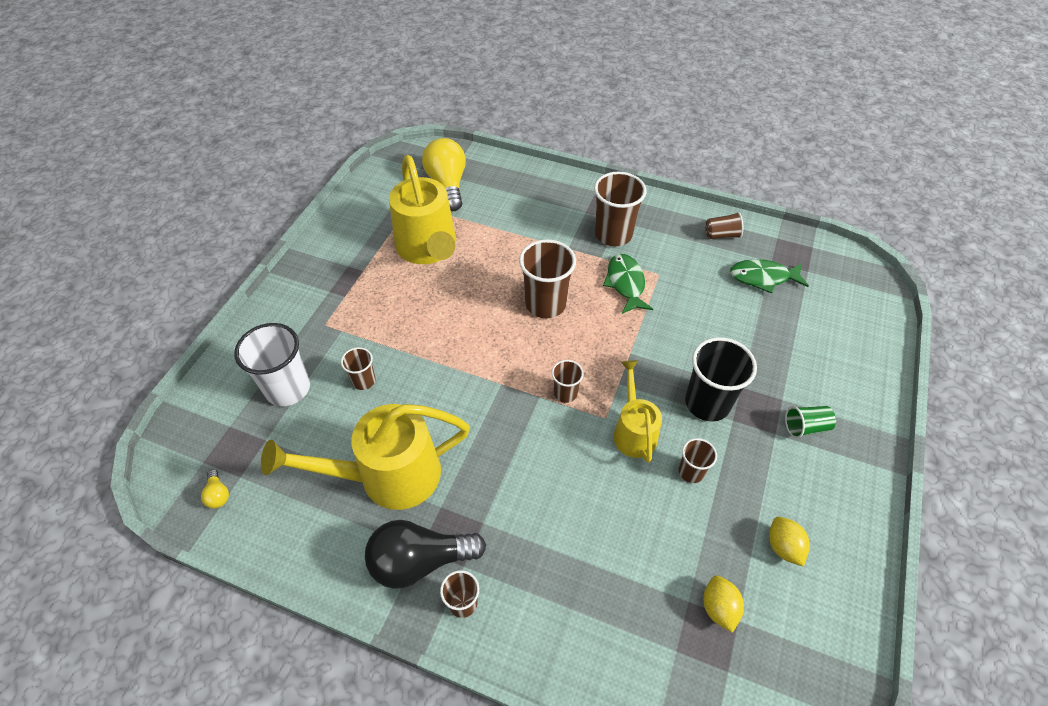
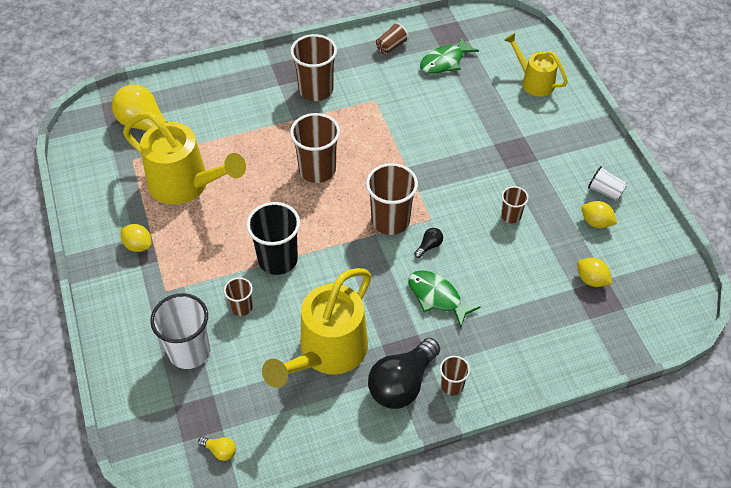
camera: 40 degrees left, 0 degrees up
brown cup [552,360,584,403] -> brown cup [366,163,418,235], size x1.89
green fish [603,254,653,314] -> green fish moved to [409,270,480,328]
yellow watering can [613,360,662,463] -> yellow watering can moved to [504,33,568,96]
black cup [685,337,757,421] -> black cup moved to [246,202,300,275]
green cup [785,406,836,438] -> none
none -> yellow lemon [121,224,152,252]
none -> black light bulb [414,228,443,258]
none -> white cup [588,166,627,200]

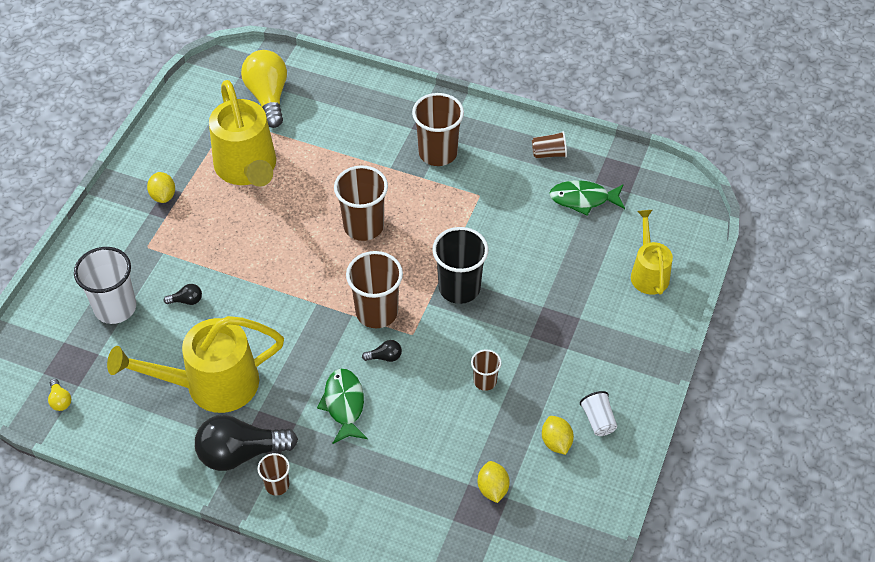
camera: 40 degrees right, 0 degrees up
brown cup [224,277,253,316] -> black light bulb [164,284,202,305]
black cup [246,202,300,275] -> black cup moved to [432,227,489,304]

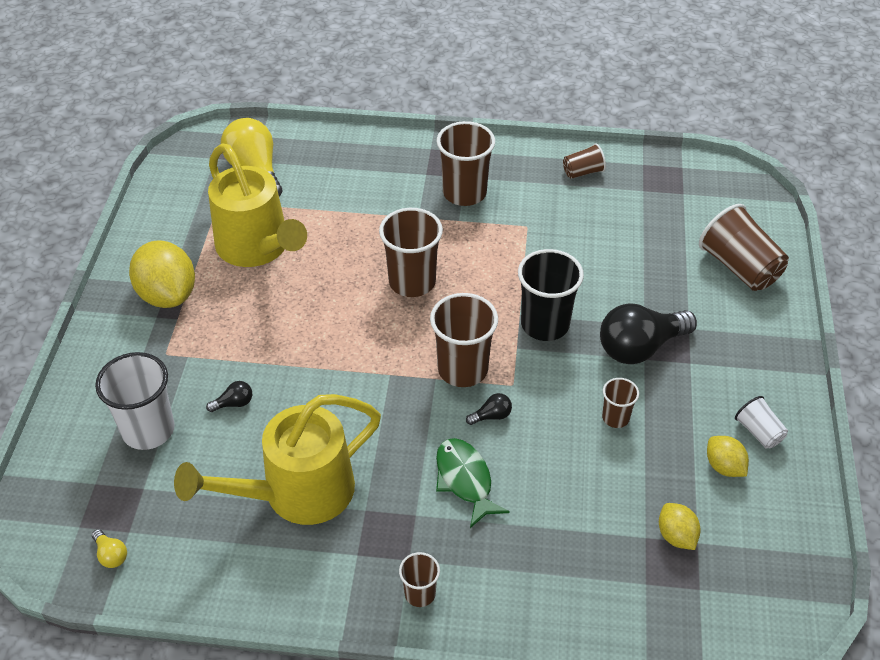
camera: 15 degrees left, 5 degrees down
yellow lemon [147,172,175,203] -> yellow lemon [129,241,195,308], size x1.89
black light bulb [195,415,298,471] -> black light bulb moved to [600,303,697,364]
green fish [549,180,625,216] -> none
yellow watering can [631,210,673,295] -> brown cup [699,204,789,291]

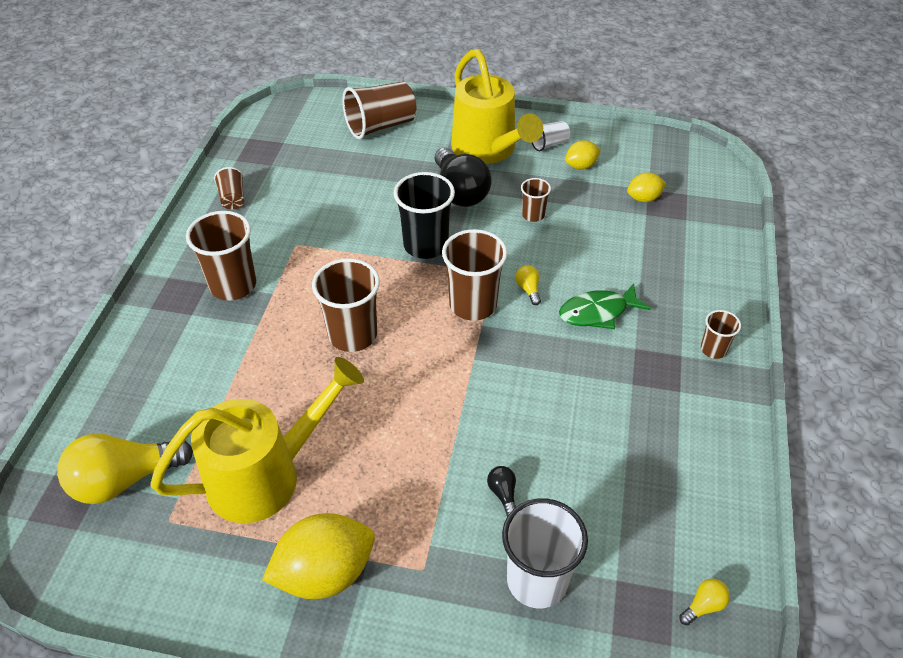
camera: 85 degrees left, 0 degrees up
yellow watering can [174,394,381,525] -> yellow watering can moved to [451,49,543,164]
black light bulb [466,393,512,425] -> yellow light bulb [516,265,541,305]

